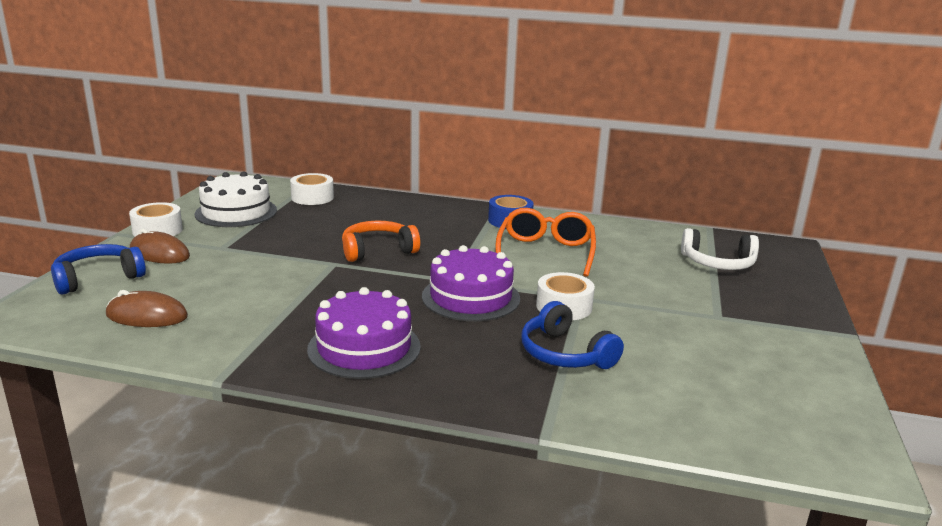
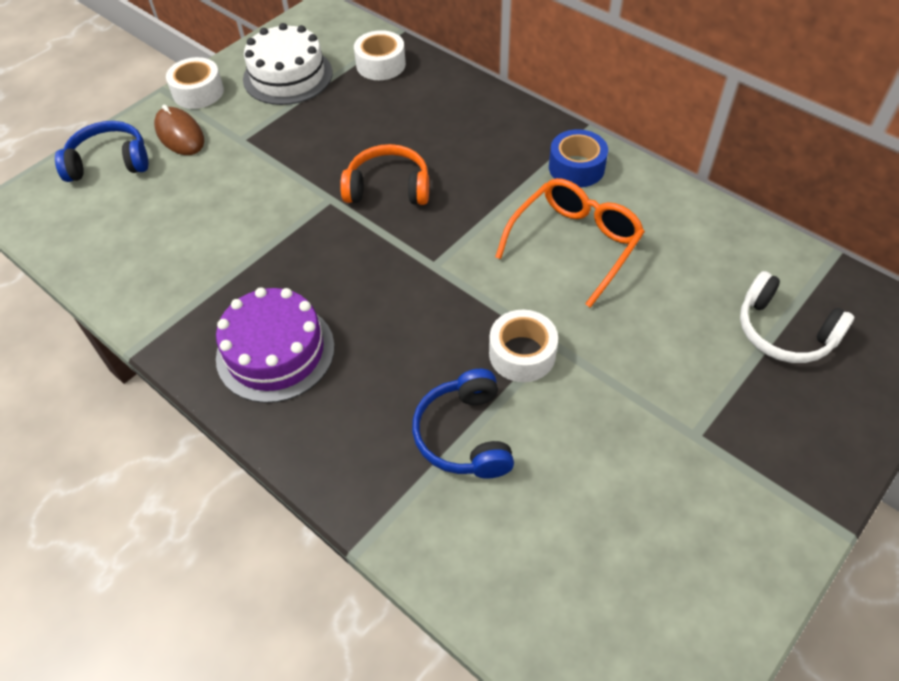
camera: 30 degrees right, 30 degrees up
brown mouse [106,290,188,327] -> none
purple cake [422,245,520,321] -> none

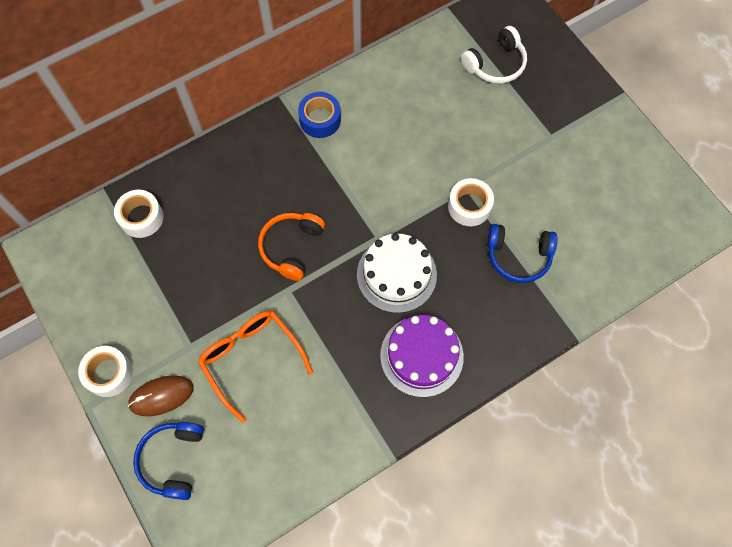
camera: 75 degrees left, 15 degrees up
white cake [243,23,333,105] -> white cake moved to [357,233,437,313]
orange glasses [495,178,645,308] -> orange glasses moved to [198,311,313,423]

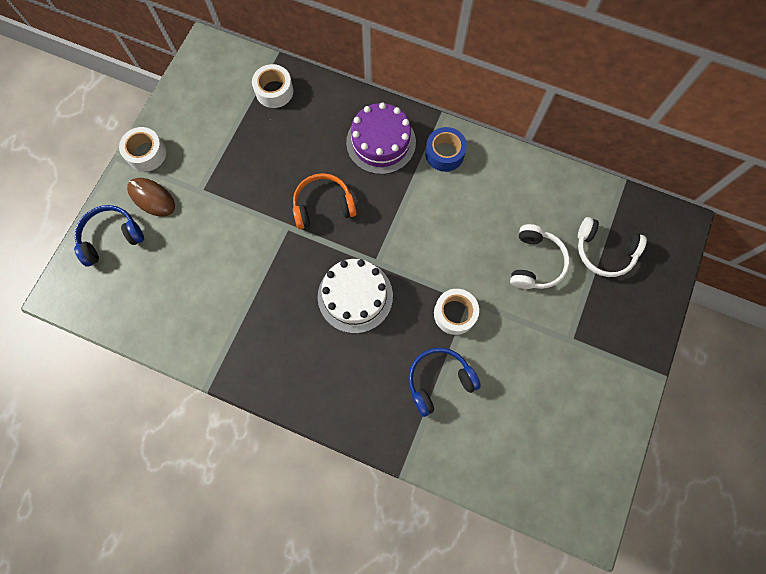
camera: 55 degrees right, 5 degrees up
orange glasses [198,311,313,423] -> none
purple cake [380,315,464,397] -> purple cake moved to [346,102,416,174]
blue headphones [487,224,557,283] -> blue headphones turned 90 degrees clockwise [408,348,481,417]
none -> white headphones [510,224,570,289]

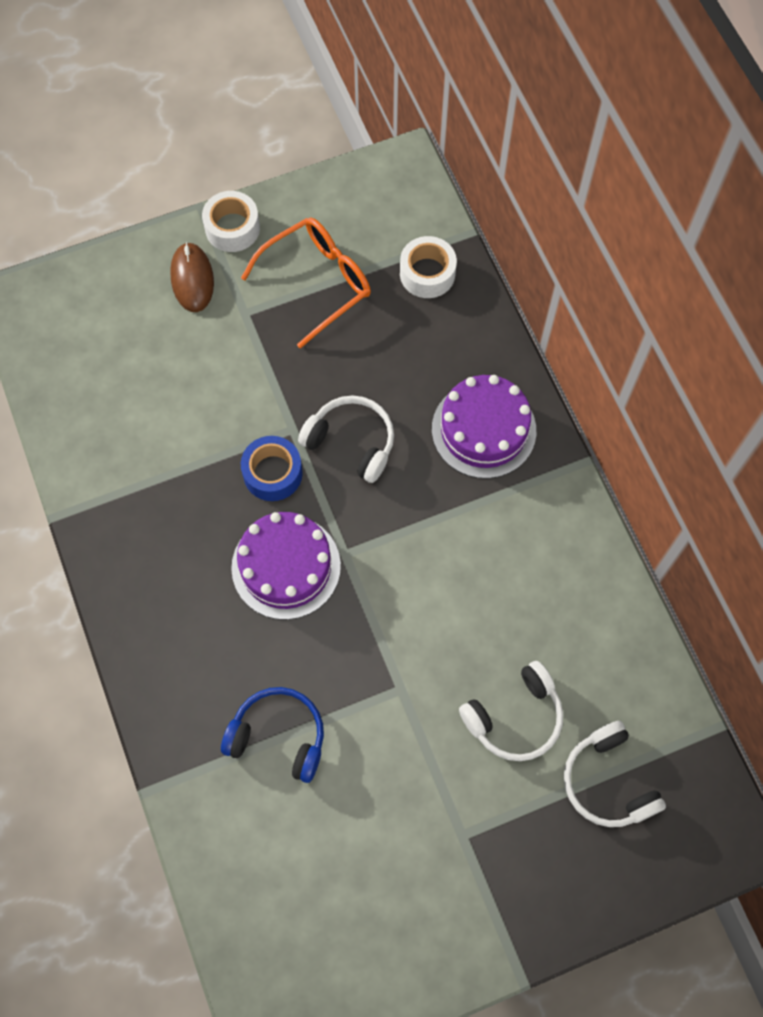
camera: 45 degrees right, 5 degrees down
blue headphones [74,205,144,267] -> none
orange headphones [293,173,357,229] -> white headphones [298,395,394,483]
white cake [318,259,393,333] -> purple cake [231,512,341,620]
blue tape [425,127,467,172] -> blue tape moved to [241,436,303,501]
white tape [434,289,479,335] -> none
none -> orange glasses [241,217,371,349]

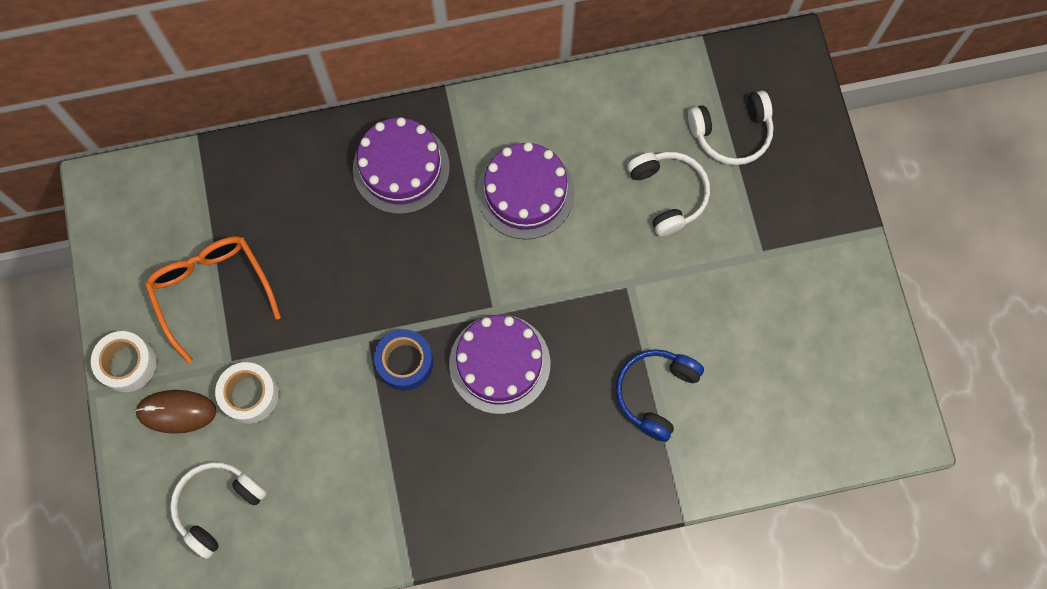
camera: 80 degrees left, 5 degrees up
white headphones [298,395,394,483] -> white headphones moved to [170,462,267,559]
white tape [400,236,457,298] -> white tape moved to [215,362,279,424]
none -> purple cake [477,142,574,240]

